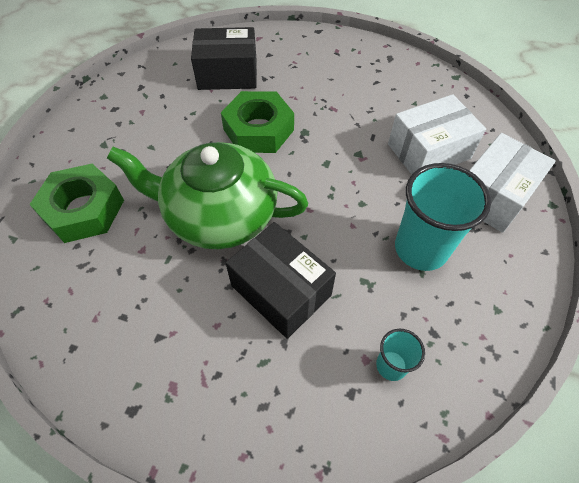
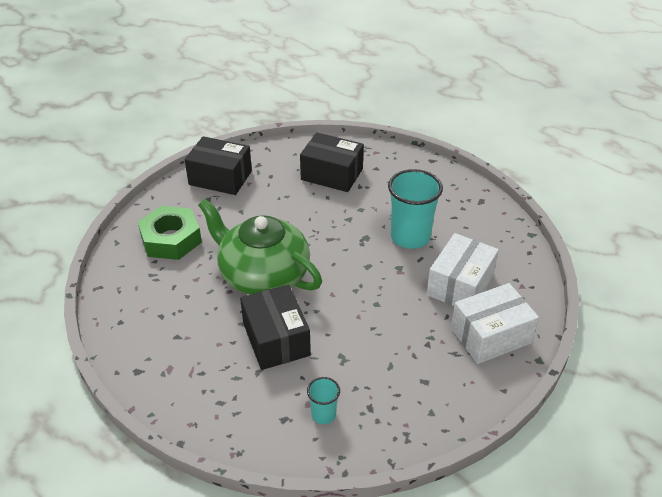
camera: 25 degrees right, 15 degrees down
green nut [221,91,294,153] -> none
white box [388,94,486,174] -> white box turned 60 degrees counterclockwise [427,233,499,306]
turquoise cup [395,163,491,271] -> turquoise cup moved to [388,169,443,249]
none -> black box [185,136,252,195]

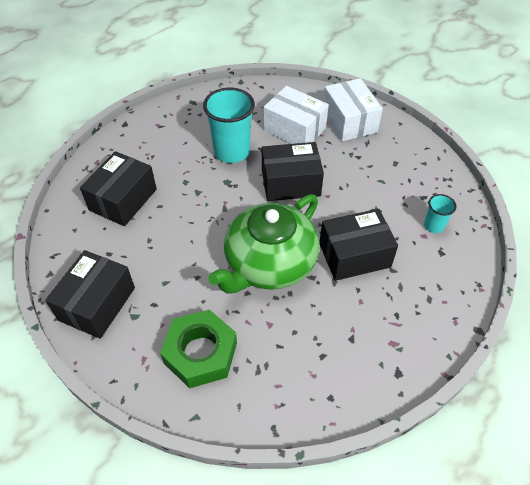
camera: 85 degrees left, 10 degrees up
none -> black box [262,142,324,201]

